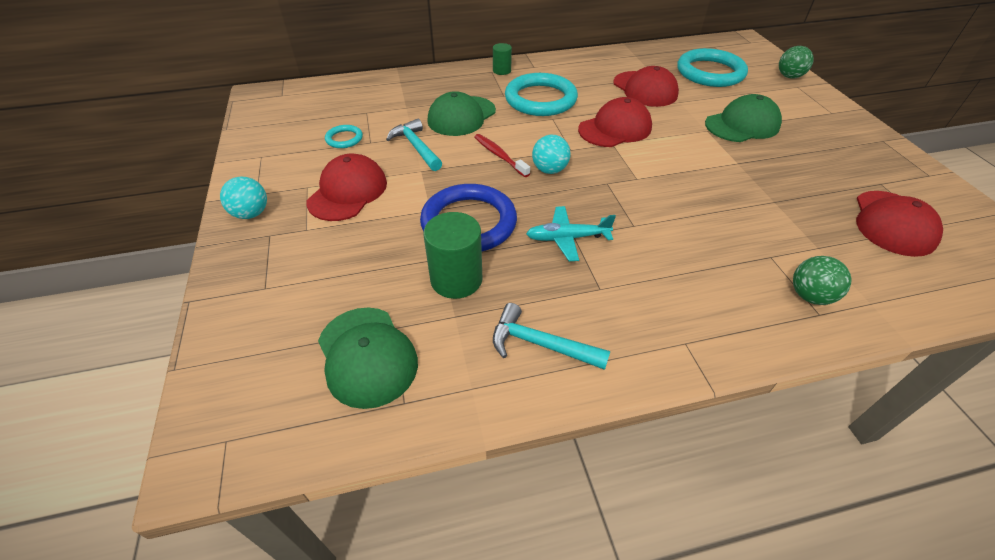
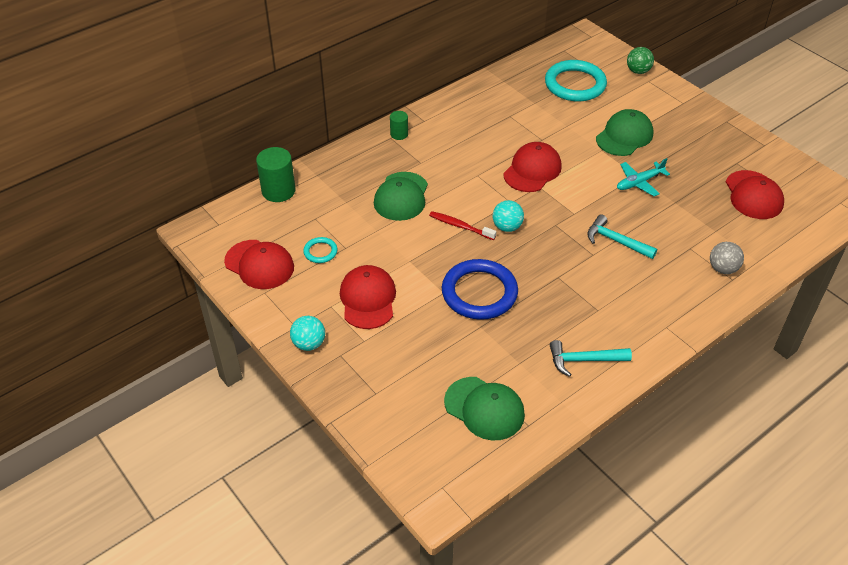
camera: 25 degrees left, 0 degrees up
turquoise hammer [386,119,442,171] -> turquoise hammer moved to [587,215,657,259]
green cylinder [423,212,483,299] -> green cylinder moved to [256,147,296,202]
turquoise ring [505,73,578,116] -> none
turquoise plane [526,206,616,261] -> turquoise plane moved to [617,158,670,196]
red cap [613,66,679,107] -> red cap moved to [224,240,294,289]
green ball [793,256,851,305] -> grey ball [710,242,744,274]

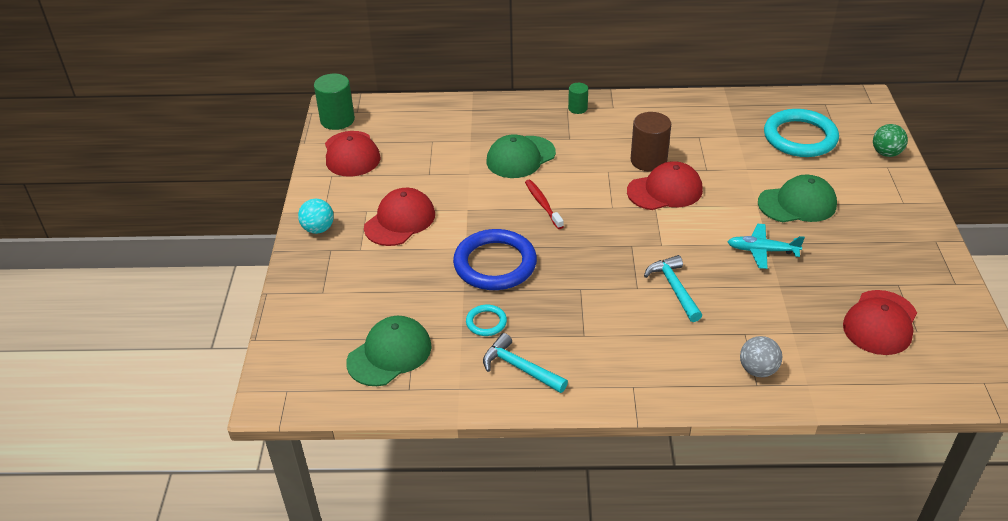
camera: 40 degrees right, 5 degrees down
green cylinder [256,147,296,202] -> green cylinder moved to [314,74,355,130]
turquoise ring [303,237,338,263] -> turquoise ring moved to [466,305,507,336]
green cap [444,377,525,440] -> green cap turned 120 degrees counterclockwise [346,316,432,386]
turquoise ball [493,200,524,232] -> none
none -> brown cylinder [631,112,671,171]

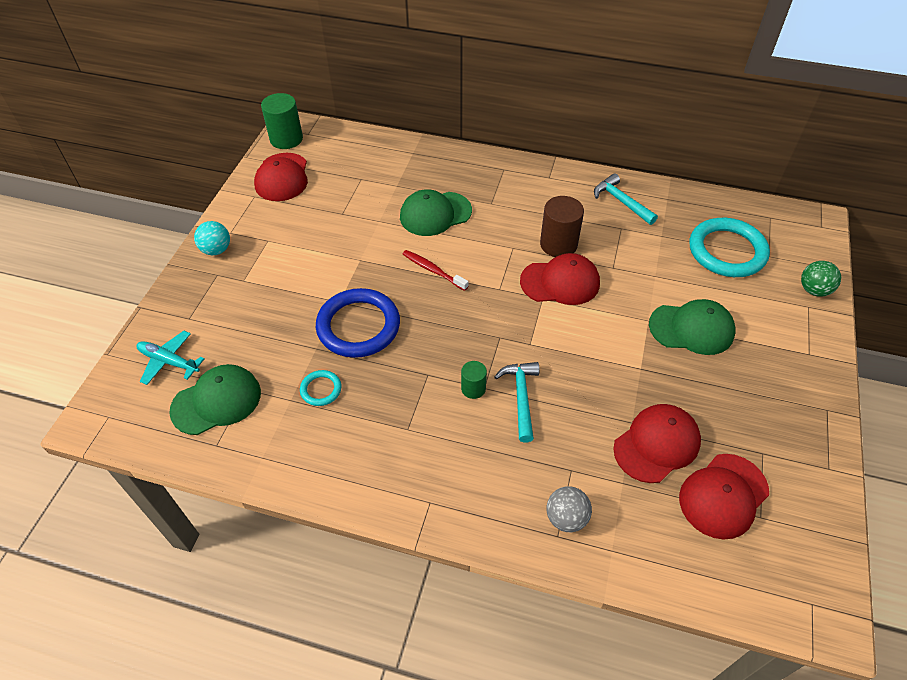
camera: 15 degrees right, 10 degrees up
red cap [364,188,435,246] -> red cap moved to [613,404,701,483]
turquoise hammer [483,333,568,393] -> turquoise hammer moved to [594,173,658,225]
red toothbrush [525,180,564,229] -> red toothbrush turned 45 degrees counterclockwise [403,250,468,291]
green cylinder [568,83,588,114] -> green cylinder moved to [461,361,487,399]
turquoise plane [728,224,805,269] -> turquoise plane moved to [136,331,205,385]

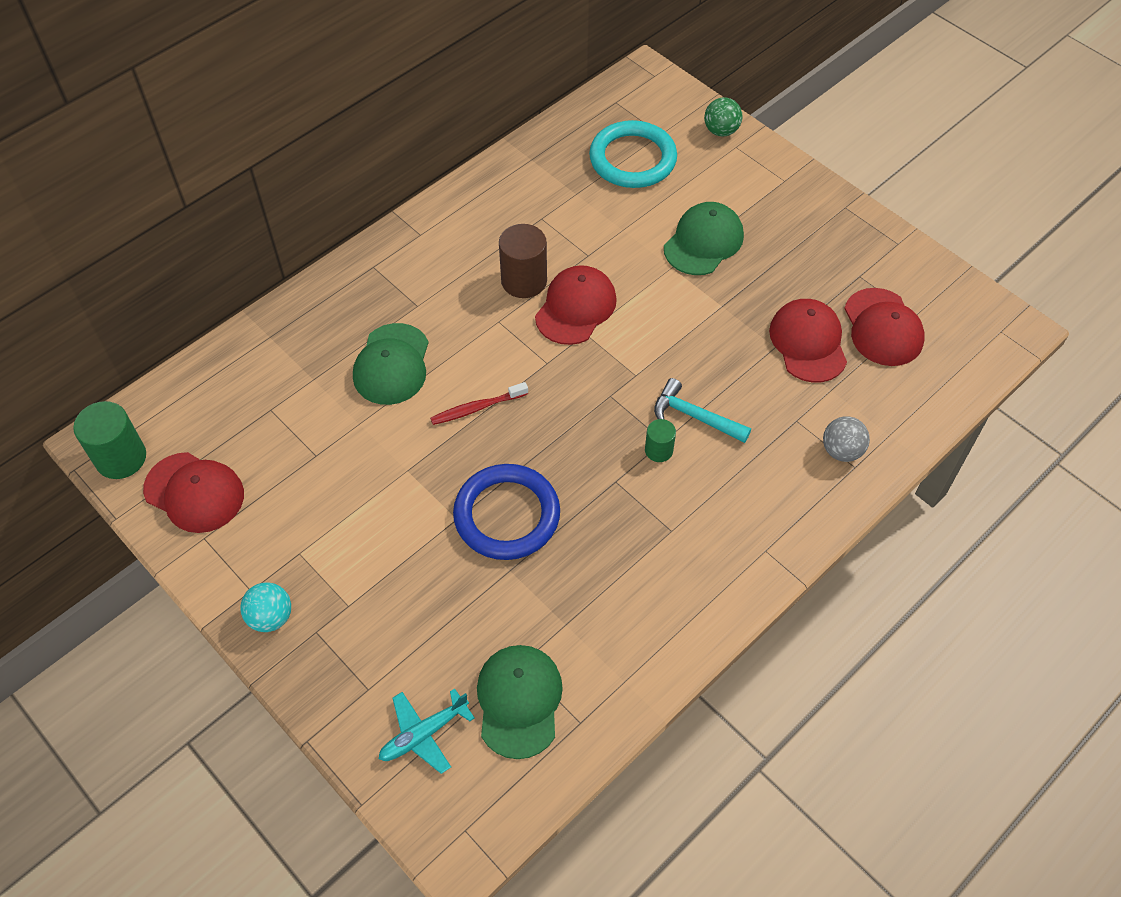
camera: 60 degrees left, 5 degrees up
turquoise ring [300,370,341,406] -> none
turquoise hammer [594,173,658,225] -> none

